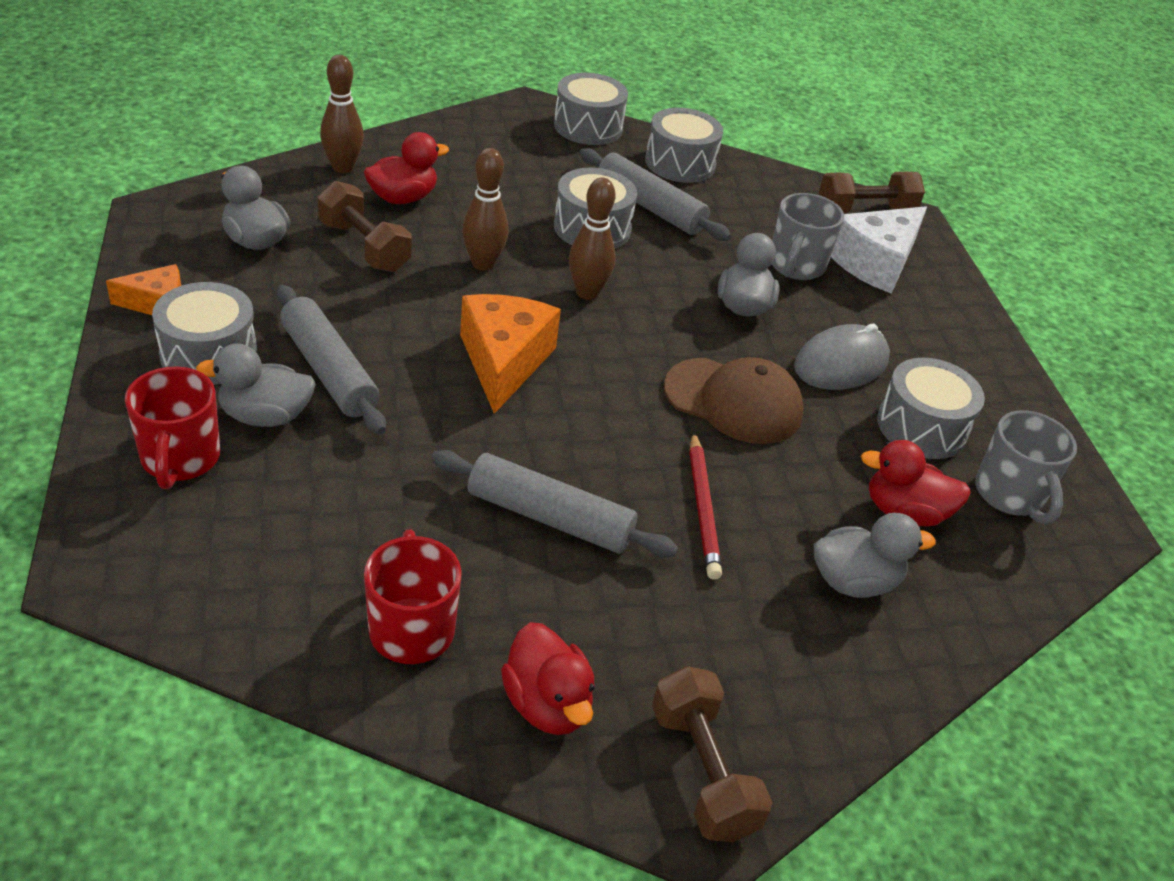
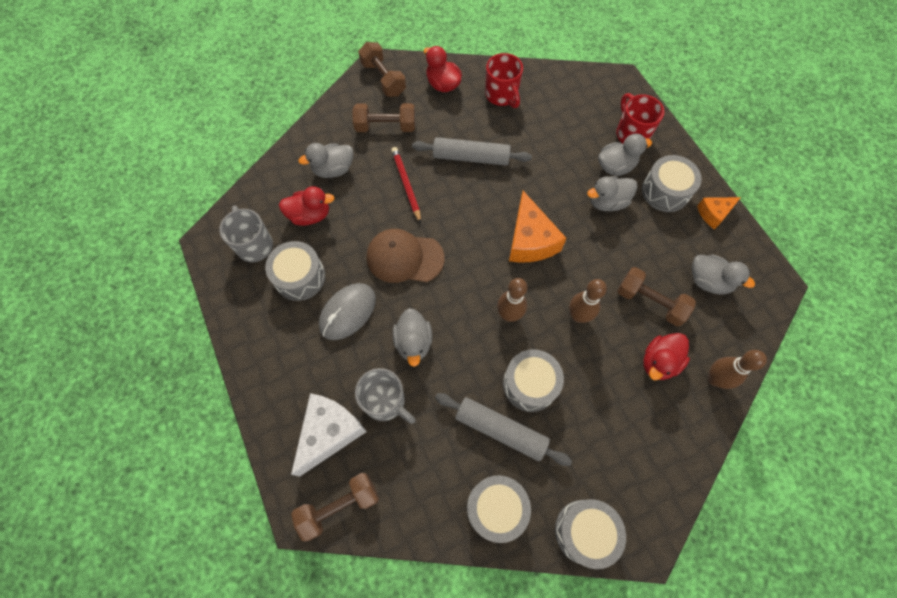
camera: 170 degrees right, 25 degrees up
grey rolling pin [276,285,386,434] -> grey duck [587,176,638,211]
grey mug [772,193,844,280] -> grey mug turned 120 degrees clockwise [355,368,415,424]
none -> brown dumbbell [352,103,415,132]

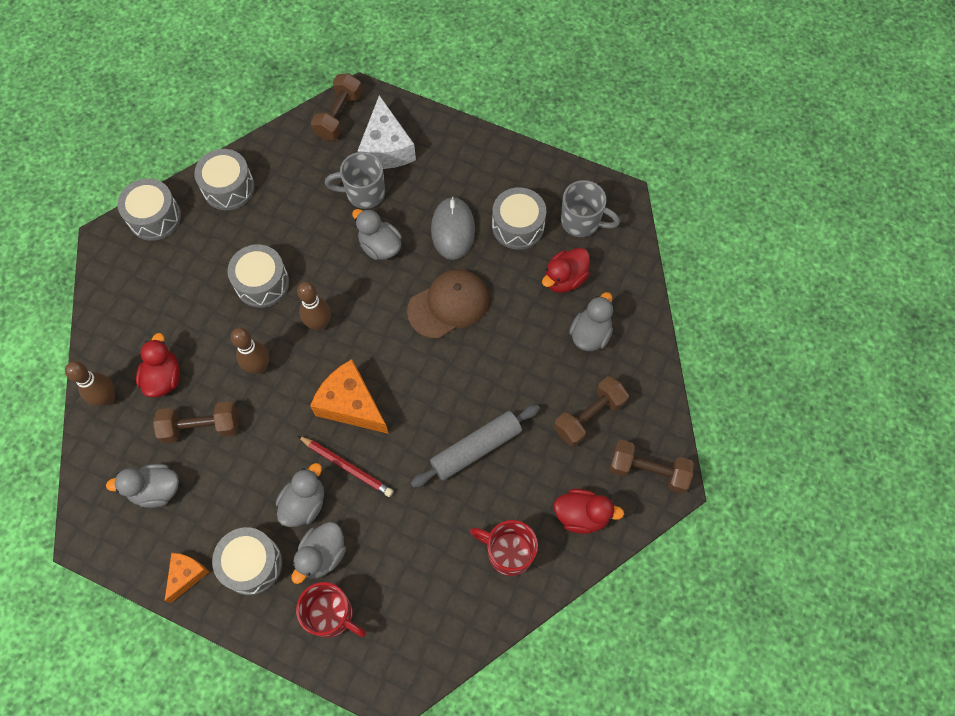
camera: 140 degrees right, 0 degrees up
red pencil [391,147,421,223] -> red pencil moved to [298,436,393,497]
grey rolling pin [435,393,572,466] -> none

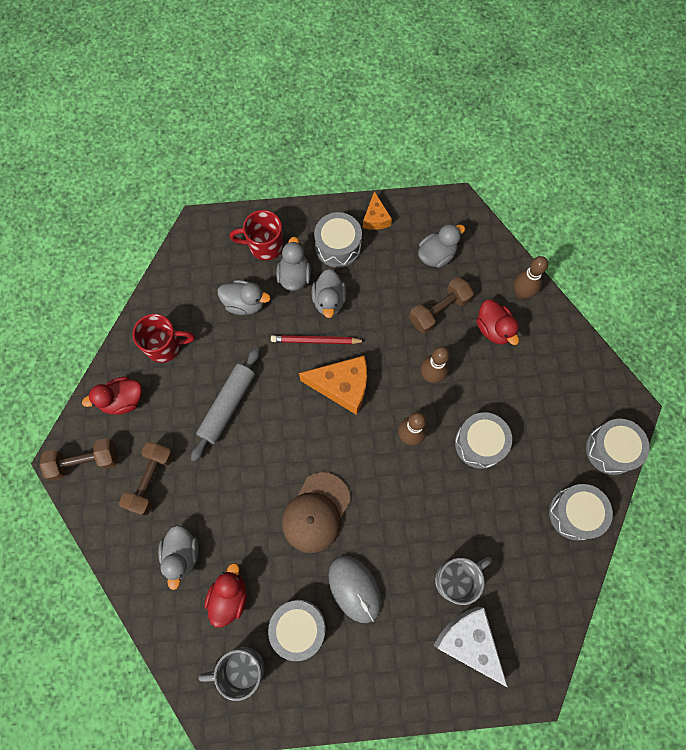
camera: 150 degrees right, 5 degrees up
brown dumbbell [311,73,362,140] -> none
grey duck [352,209,402,260] -> grey duck moved to [218,280,271,315]

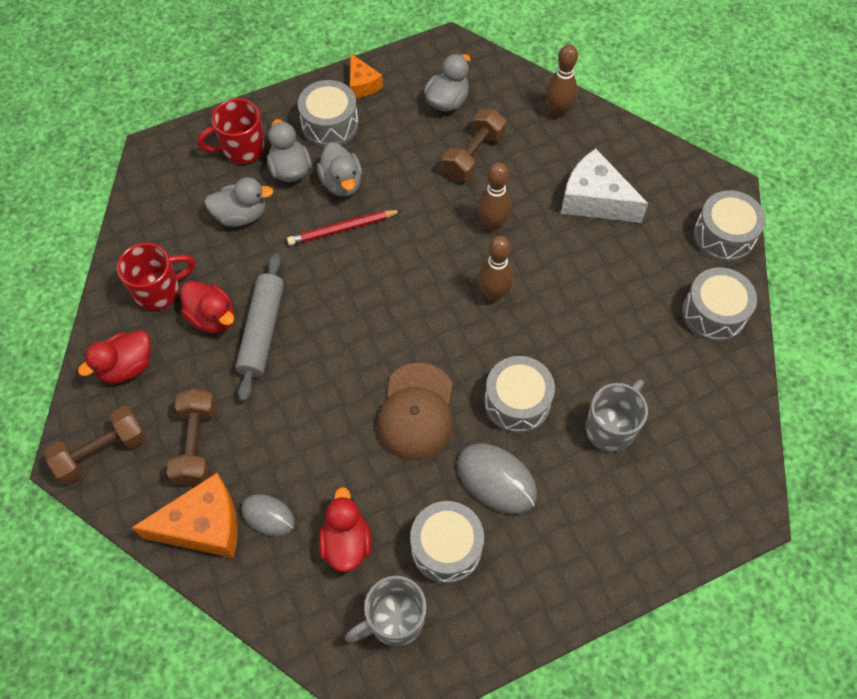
camera: 20 degrees left, 10 degrees down
grey duck [158,525,199,590] -> grey mouse [241,494,295,536]
orange cheese [299,356,367,415] -> orange cheese moved to [132,473,238,558]
white cheese [433,607,508,688] -> white cheese moved to [561,149,648,223]
grey drum [455,412,512,469] -> grey drum moved to [484,356,555,434]
red duck [476,299,519,345] -> red duck moved to [181,281,234,333]

